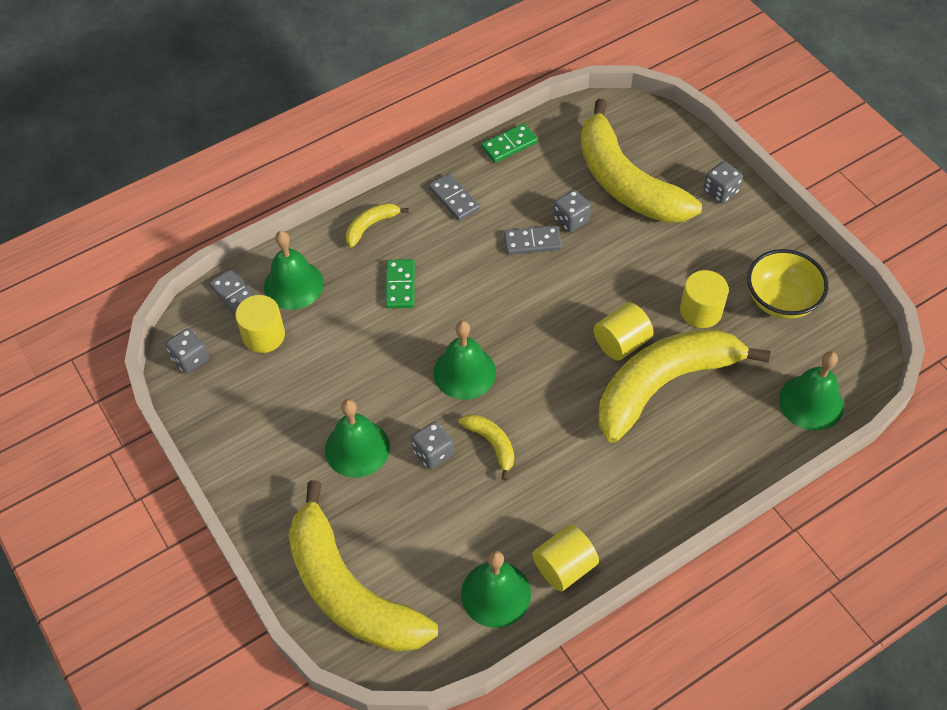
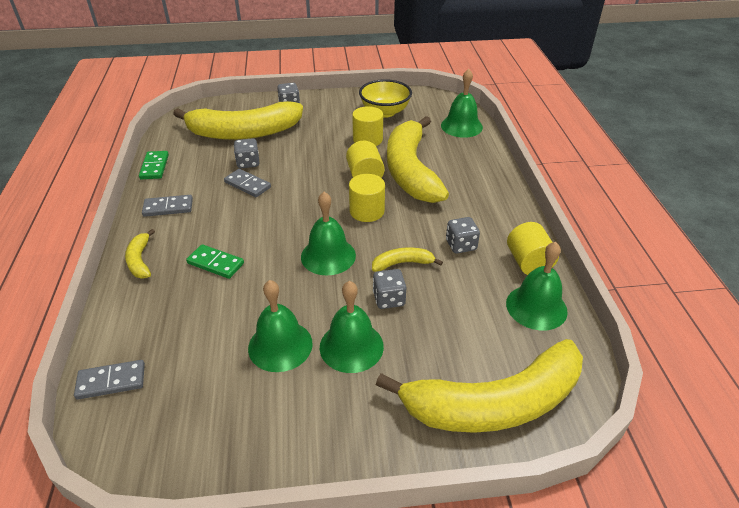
camera: 65 degrees left, 15 degrees down
grey dice [166,328,209,374] -> grey dice moved to [446,217,480,253]
yellow cylinder [235,295,285,353] -> yellow cylinder moved to [349,174,385,222]
green bell [264,231,324,310] -> green bell moved to [248,280,313,372]
grey domino [504,225,562,255] -> grey domino turned 75 degrees counterclockwise [224,169,271,197]

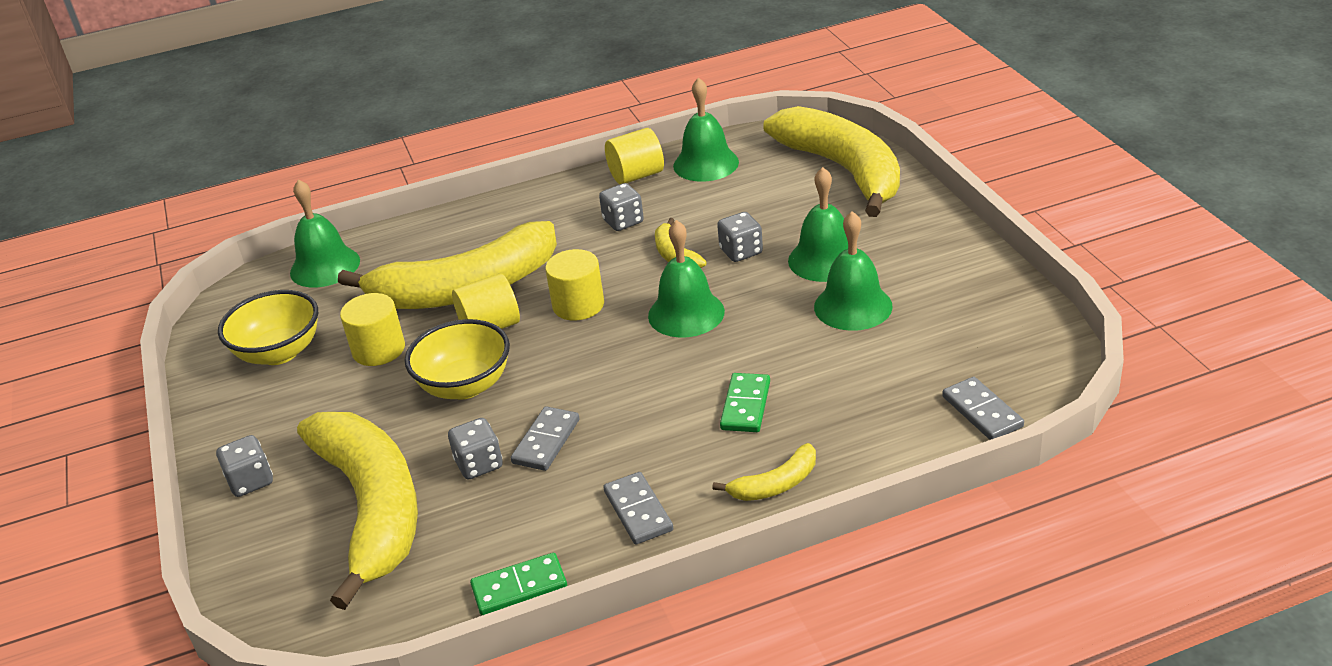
camera: 100 degrees left, 5 degrees down
none -> yellow bowl [405,319,510,400]

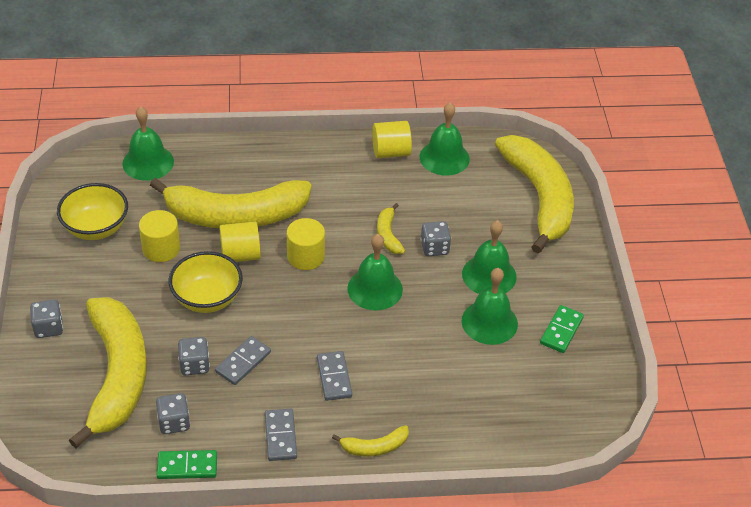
camera: 10 degrees right, 10 degrees up
grey dice [599,183,644,231] -> grey dice moved to [156,393,190,434]
green domino [720,373,770,432] -> green domino moved to [540,305,584,353]
grey domino [942,377,1024,440] -> grey domino moved to [317,351,352,401]

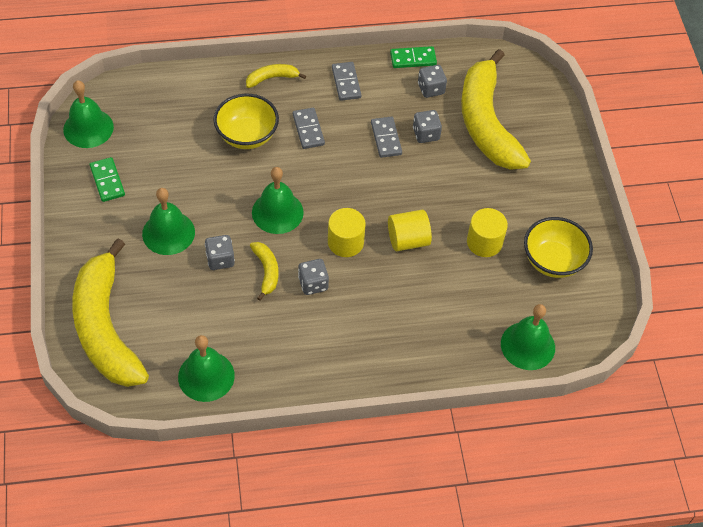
camera: 175 degrees right, 10 degrees up
grey dice [30,300,63,338] -> grey dice moved to [298,259,329,295]
yellow banana [150,178,311,228] -> none
yellow bowl [168,251,243,313] -> yellow bowl moved to [213,94,279,149]
grey domino [215,336,271,385] -> grey domino turned 45 degrees counterclockwise [371,117,402,158]
yellow cylinder [372,121,412,158] -> none
green bell [461,268,518,345] -> green bell moved to [63,80,114,148]
green domino [540,305,584,353] -> green domino turned 45 degrees counterclockwise [90,157,125,202]

